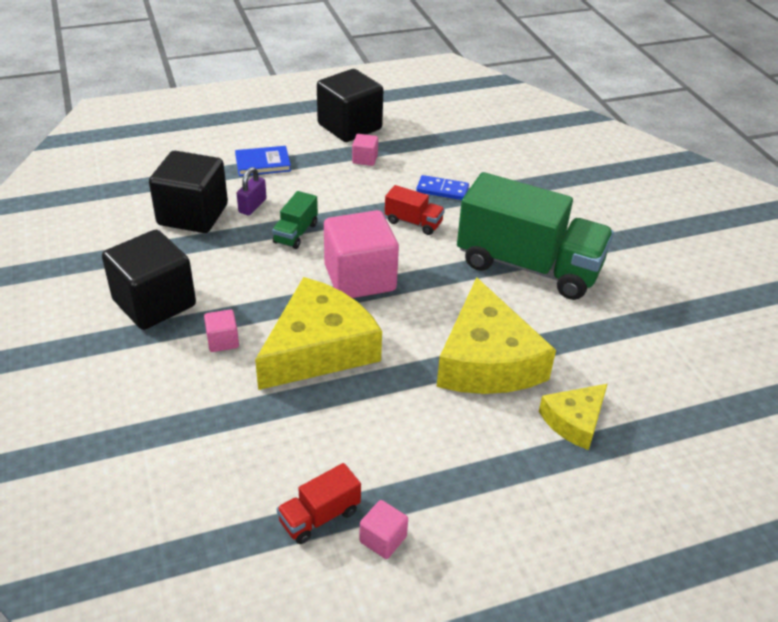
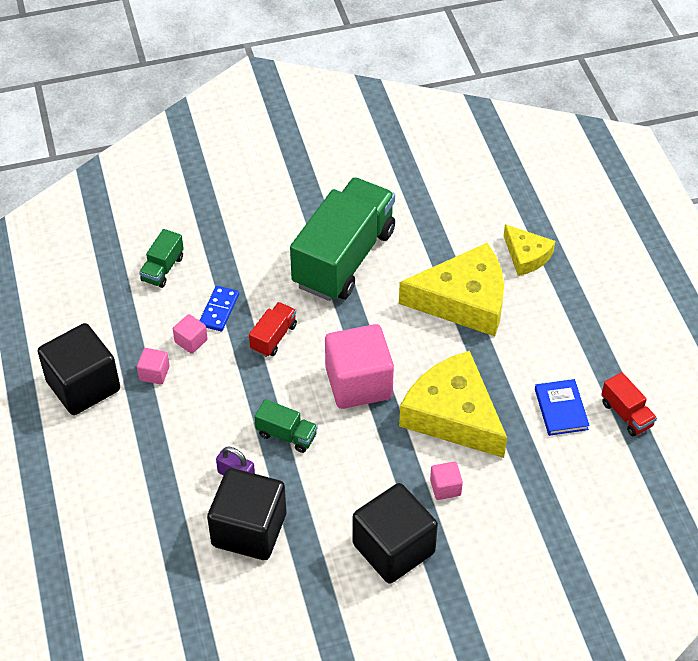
camera: 85 degrees left, 10 degrees up
blue book [235,146,291,176] -> blue book moved to [535,379,590,436]
pink cube [359,500,408,559] -> pink cube moved to [173,314,208,354]
none -> green truck [139,229,184,288]

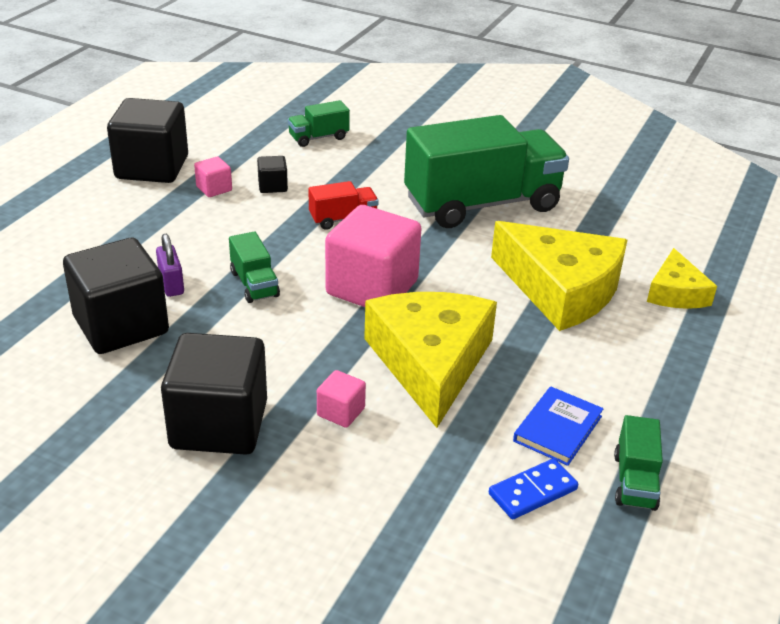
camera: 40 degrees right, 15 degrees down
pink cube [173,314,208,354] -> black cube [257,156,288,193]
blue domino [199,286,239,331] -> blue domino moved to [489,459,578,519]
red truck [601,372,657,436] -> green truck [614,415,663,511]

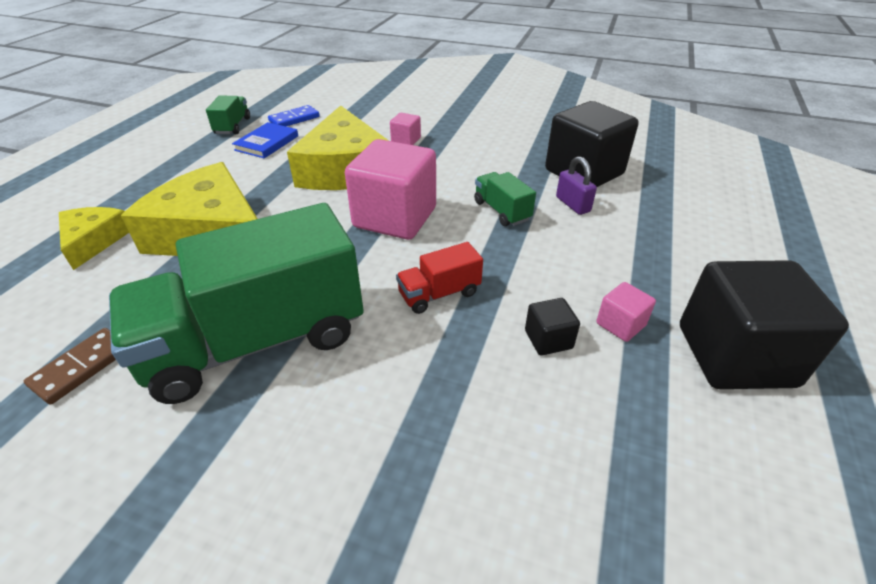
camera: 175 degrees right, 5 degrees up
black cube [161,333,267,455] -> none
green truck [288,100,350,147] -> none
none -> brown domino [24,328,116,405]

